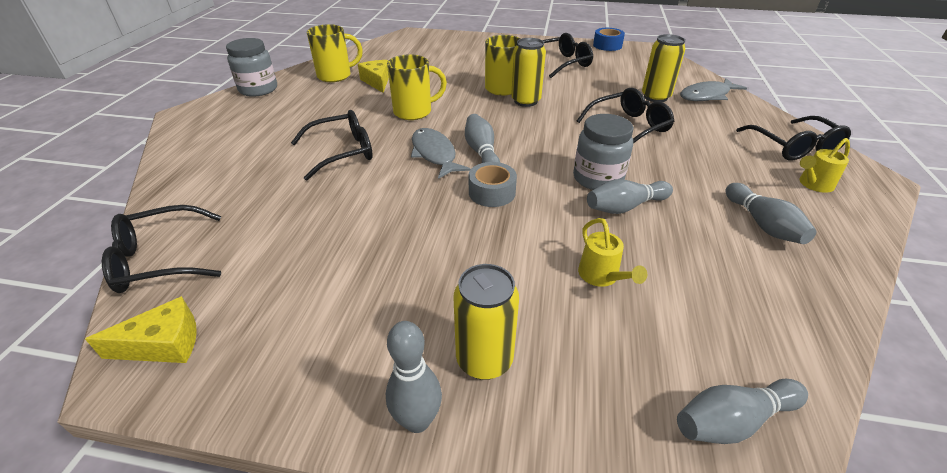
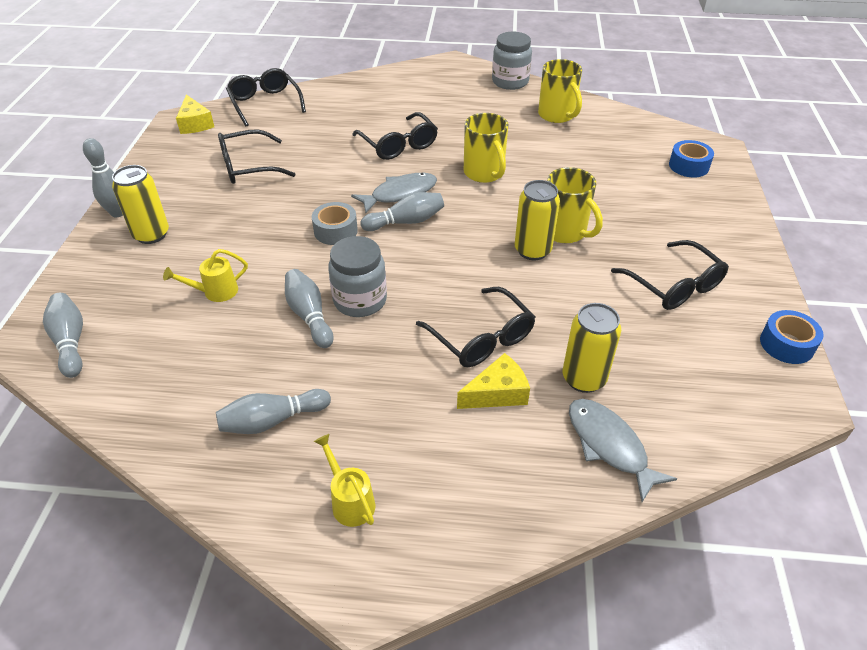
camera: 85 degrees right, 5 degrees up
yellow cheese [358,60,389,93] -> yellow cheese moved to [457,353,530,409]
black glasses [736,116,851,161] -> black glasses moved to [218,129,295,184]
none -> blue tape [669,140,714,177]

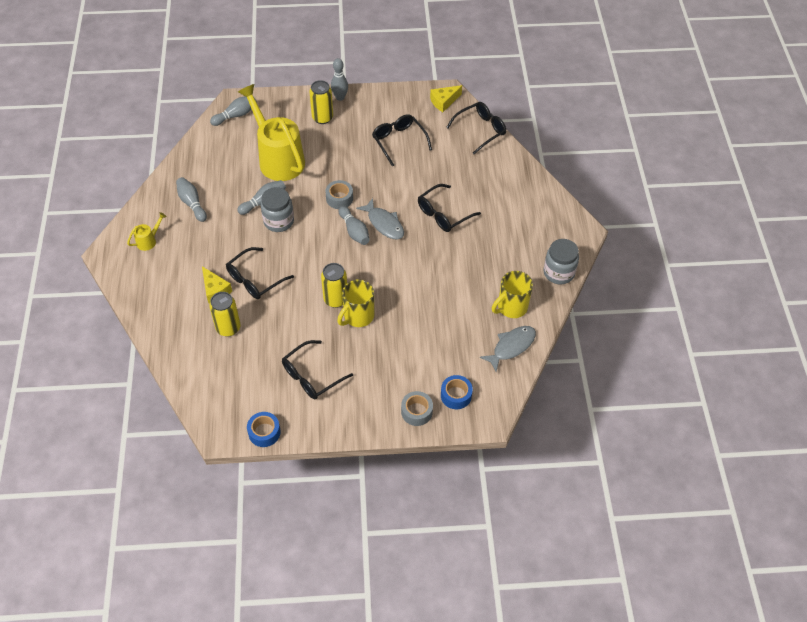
camera: 80 degrees right, 10 degrees up
yellow watering can [163,249,248,302] -> yellow watering can [238,84,305,181], size x2.49
yellow mug [464,113,509,183] -> none
grey fish [569,399,677,502] -> grey fish moved to [480,326,536,372]
none -> grey tape [401,391,433,426]

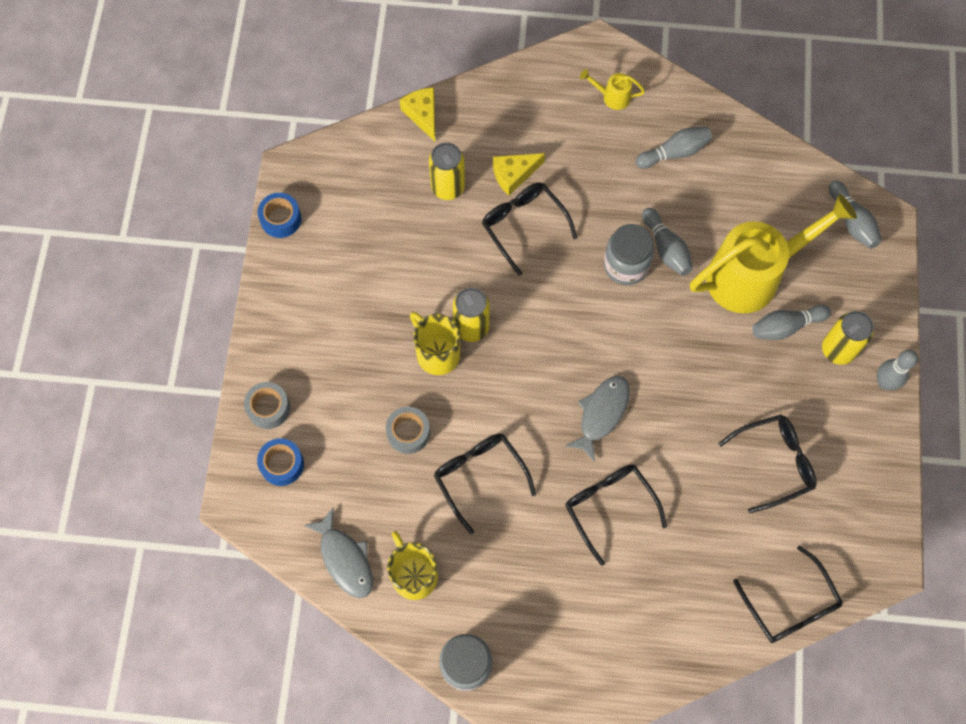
camera: 100 degrees right, 15 degrees up
yellow watering can [127,212,167,251] -> yellow watering can turned 135 degrees clockwise [580,69,645,110]
black glasses [282,340,353,399] -> black glasses moved to [434,433,536,534]
grey tape [325,180,353,209] -> grey tape moved to [386,407,430,454]
grey bowling pin [339,206,370,245] -> grey bowling pin moved to [752,305,831,340]
grey fish [356,198,404,240] -> grey fish turned 150 degrees clockwise [565,375,630,462]
yellow cheese [430,85,462,112] -> yellow cheese moved to [400,87,435,141]

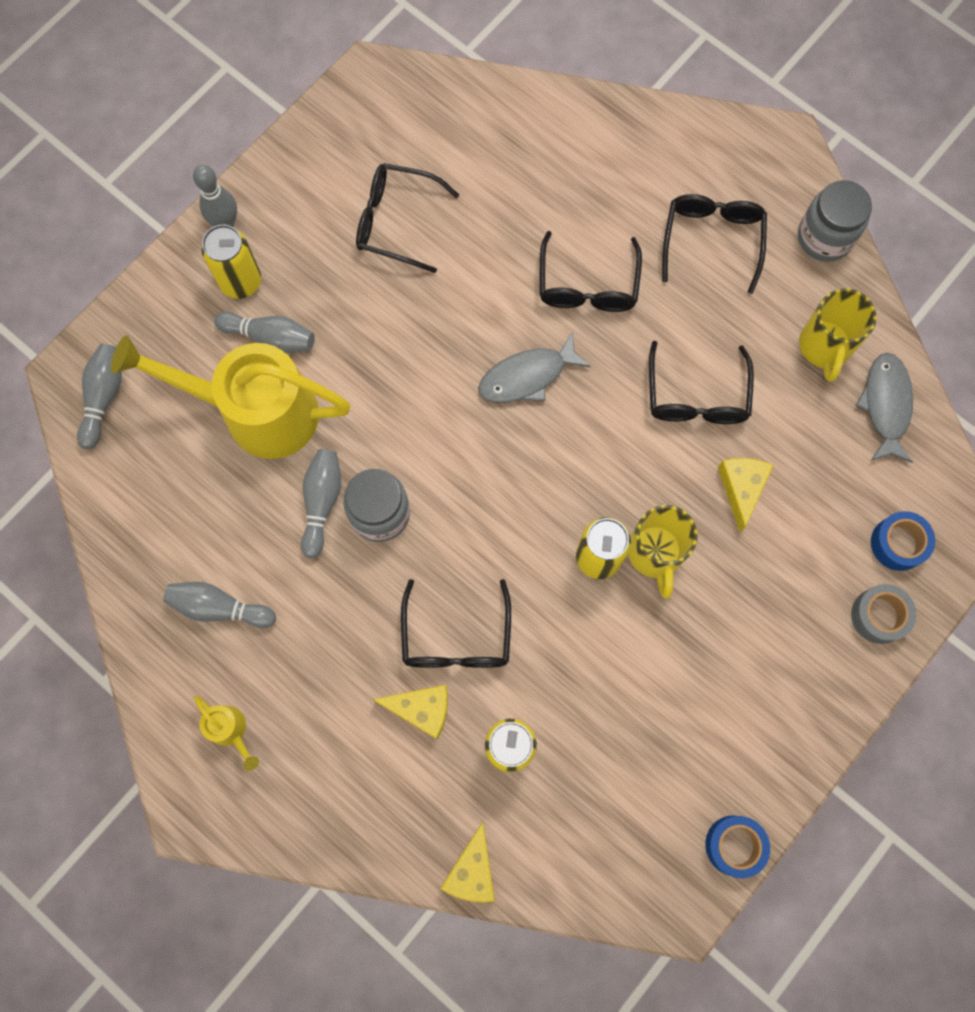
camera: 145 degrees left, 5 degrees up
grey tape [386,407,430,454] -> yellow cheese [718,458,774,532]
black glasses [733,545,843,643] -> black glasses moved to [662,194,767,294]

